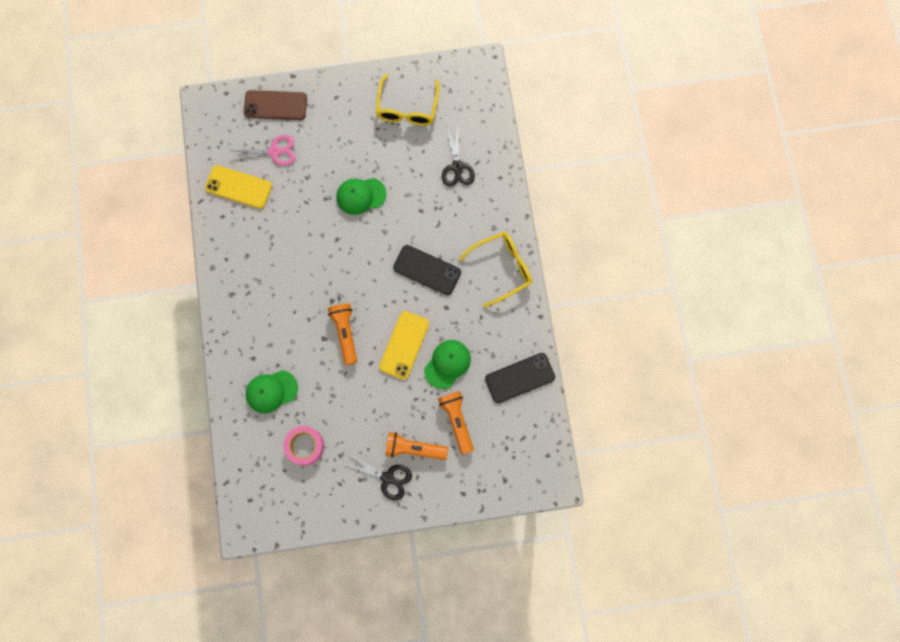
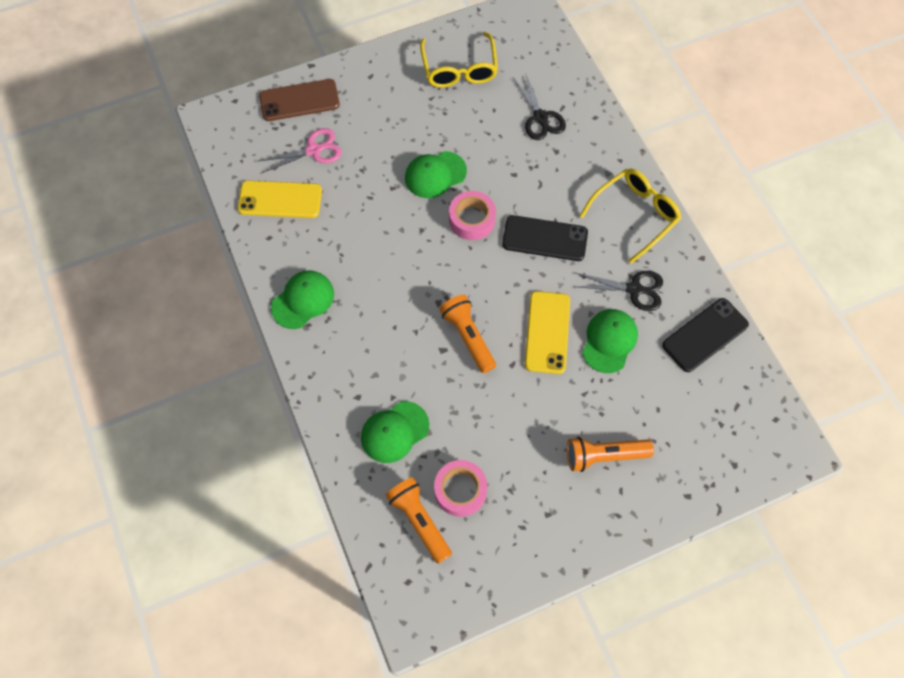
camera: 15 degrees left, 10 degrees down
black scissors [344,453,412,501] -> black scissors moved to [574,271,663,311]
orange flashlight [438,391,474,455] -> orange flashlight moved to [385,477,452,564]
none -> green cap [271,270,334,329]
none -> pink tape [449,191,496,240]

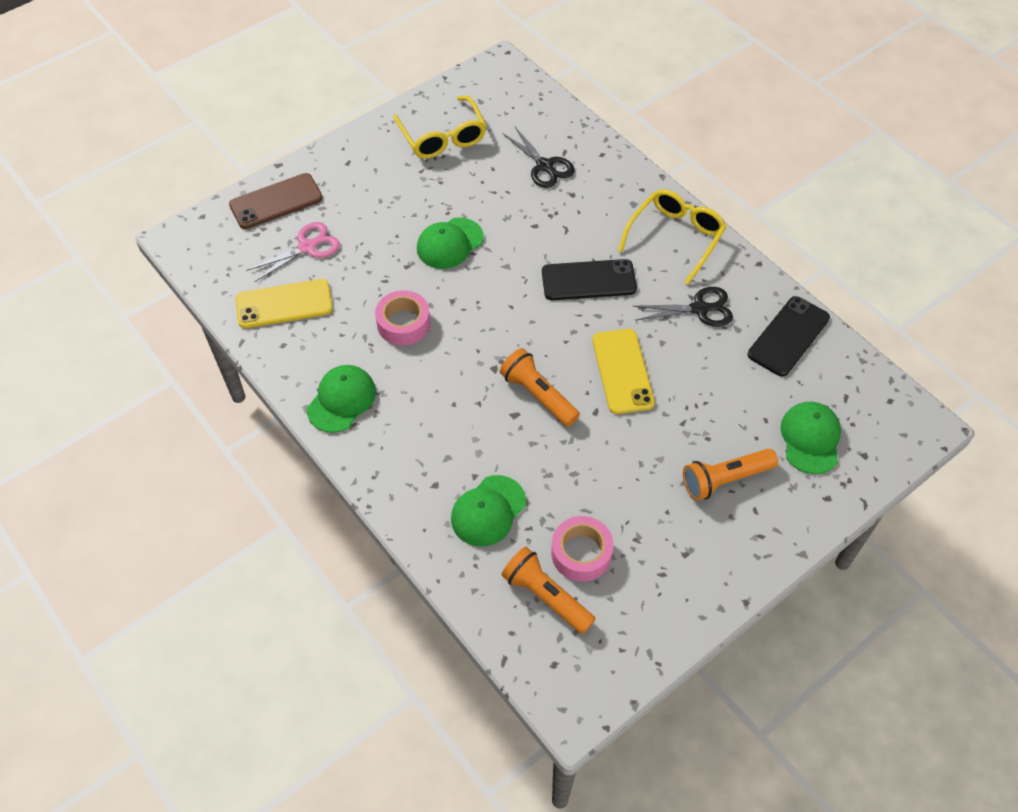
camera: 15 degrees left, 10 degrees down
pink tape [449,191,496,240] -> pink tape moved to [375,290,430,346]
green cap [582,309,638,373] -> green cap moved to [780,402,841,474]

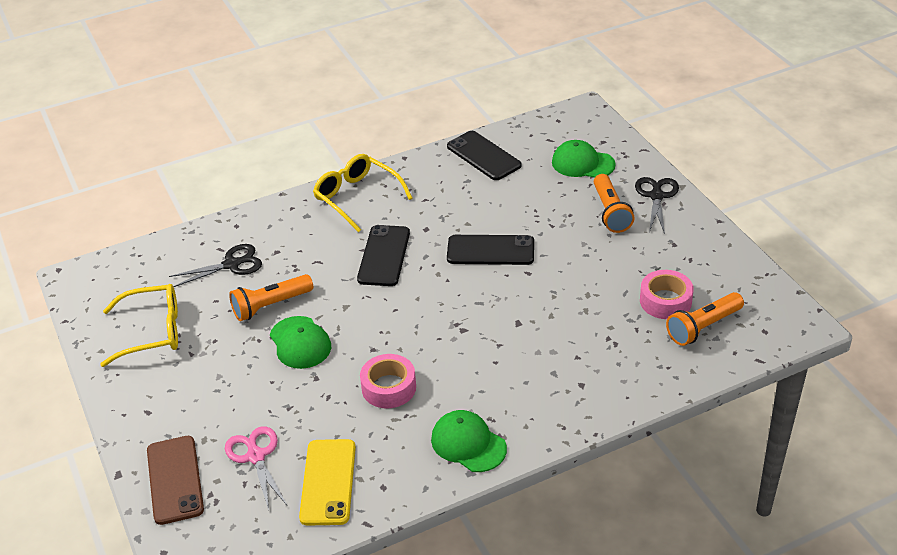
camera: 75 degrees left, 15 degrees down
green cap [451,475,526,547] -> none
orange flashlight [500,348,580,427] -> orange flashlight moved to [229,274,313,321]
yellow phone [592,329,655,414] -> black phone [447,235,534,265]
black scissors [633,287,733,327] -> black scissors moved to [635,177,679,234]

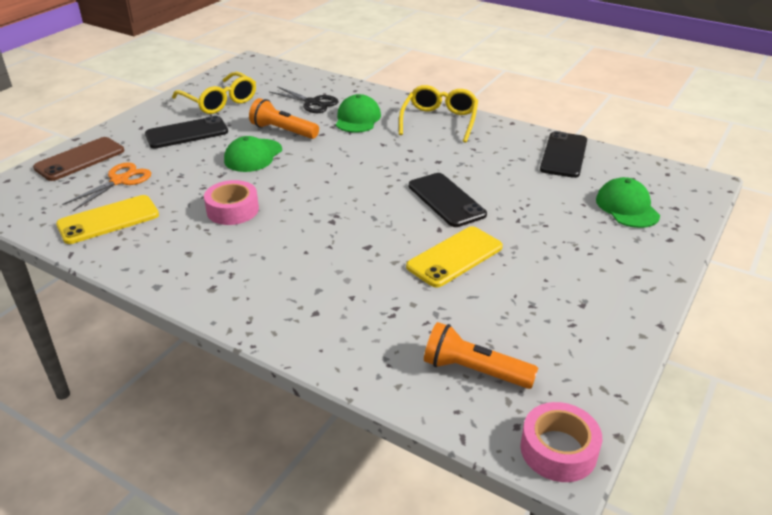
camera: 55 degrees right, 5 degrees down
pink scissors [225,426,287,510] -> orange scissors [62,162,151,211]
black phone [357,225,410,286] -> black phone moved to [145,116,228,148]
green cap [431,410,507,472] -> green cap moved to [336,94,381,133]
orange flashlight [594,174,635,233] -> none
black scissors [635,177,679,234] -> none
pink tape [640,270,694,319] -> pink tape moved to [520,402,602,482]
none -> yellow phone [406,226,503,288]

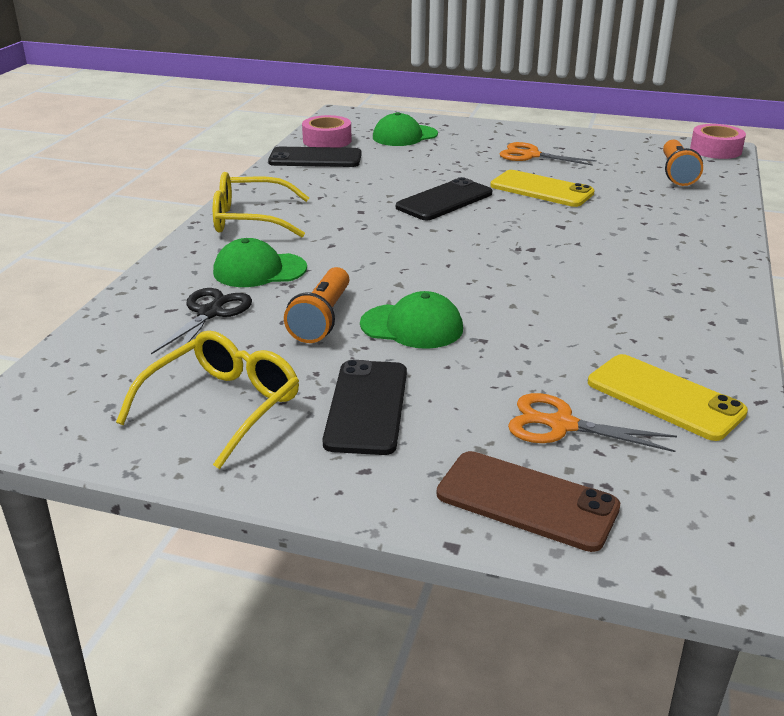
camera: 105 degrees left, 5 degrees down
black phone [145,116,228,148] -> black phone turned 45 degrees clockwise [323,360,407,455]
pink tape [204,180,259,225] -> pink tape moved to [302,115,352,148]
none -> orange scissors [500,142,597,166]

